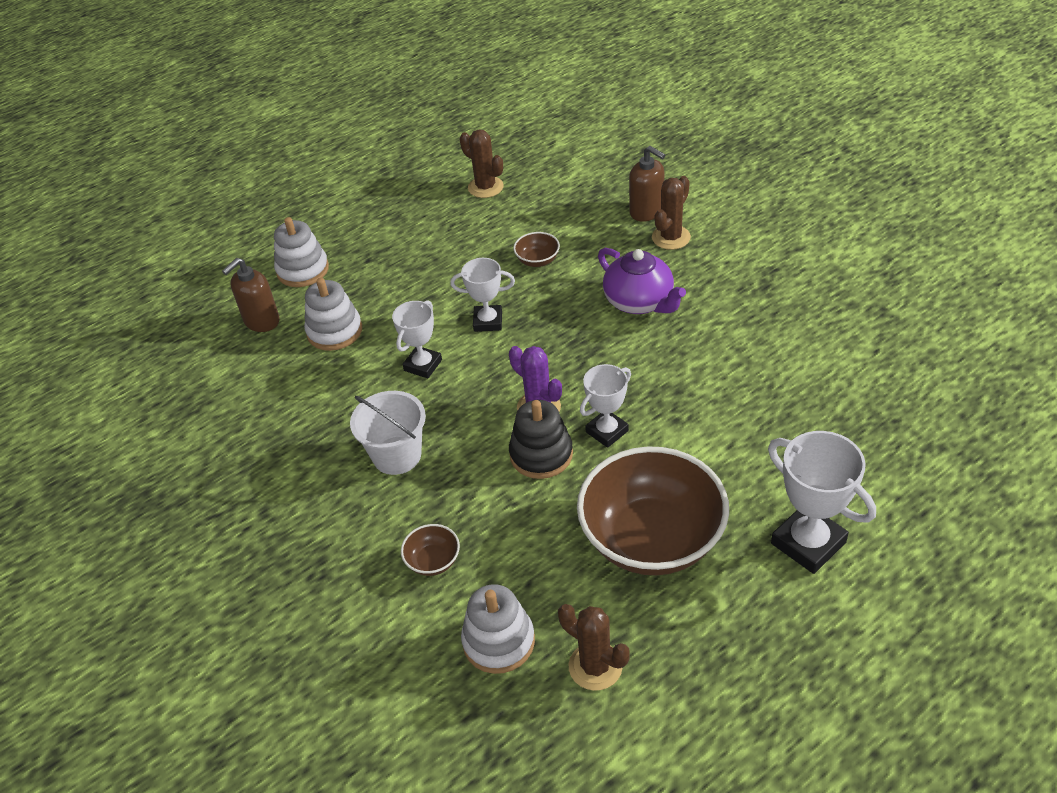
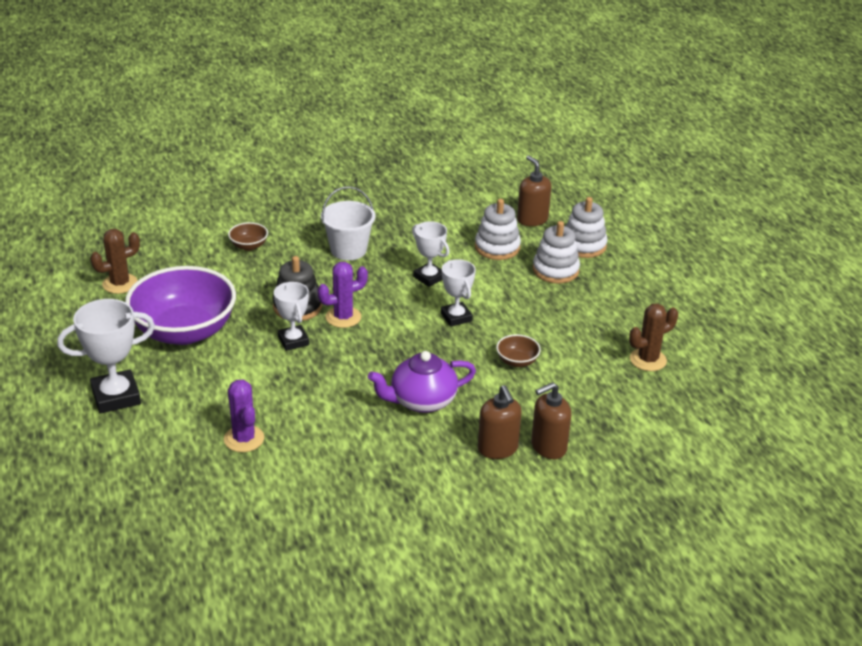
camera: 105 degrees right, 10 degrees down
white trophy [450,258,515,332] -> white trophy turned 45 degrees counterclockwise [441,259,476,327]
white stacking toy [461,584,535,674] -> white stacking toy moved to [533,221,580,284]
brown bowl [577,446,729,576] -> purple bowl [125,266,236,345]
brown cactus [652,176,691,250] -> brown soap dispenser [478,385,521,459]
none -> purple cactus [224,380,264,452]

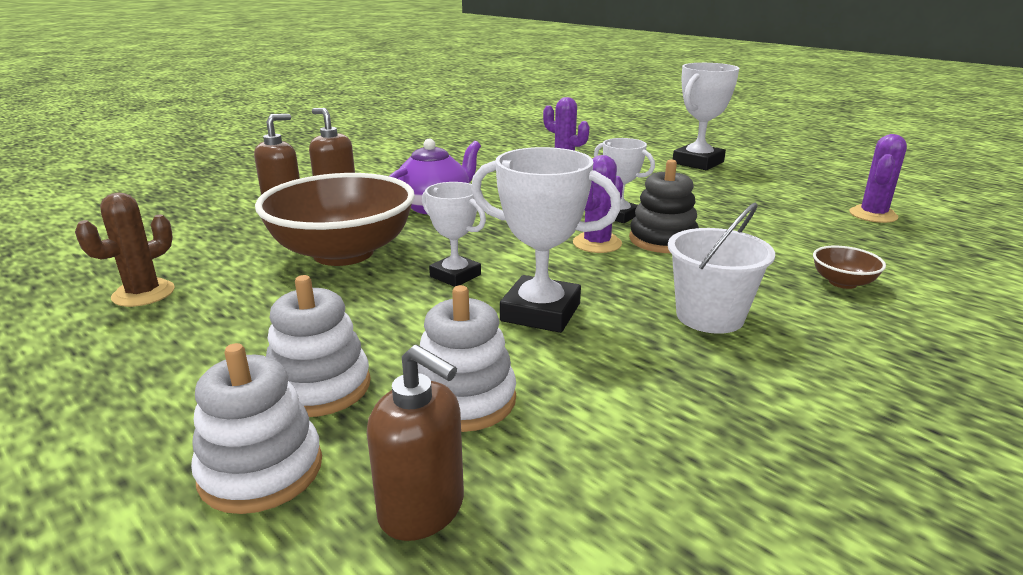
camera: 155 degrees right, 10 degrees down
brown cactus [90,229,140,294] -> purple cactus [849,134,907,223]
purple bowl [125,266,236,345] -> none
white trophy [412,221,449,287] -> white trophy [471,147,621,333], size x1.56
brown bowl [496,334,541,367] -> brown bowl [255,173,415,266], size x2.49

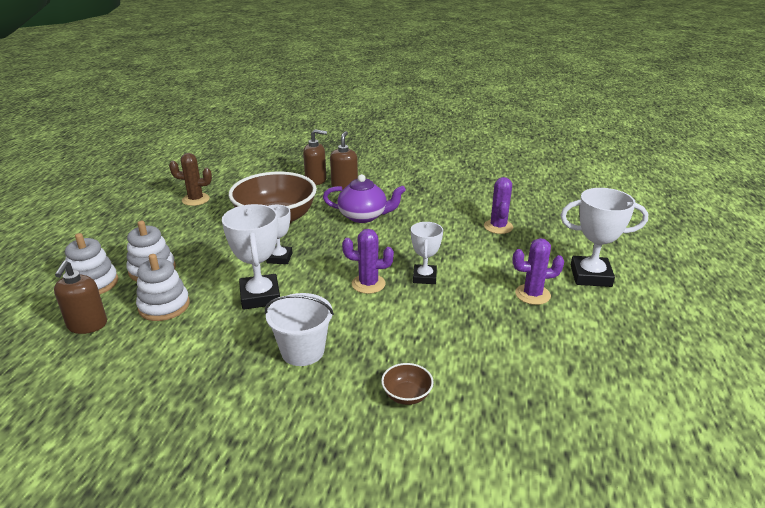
camera: 55 degrees right, 5 degrees up
black stacking toy [629,159,699,253] -> none
purple cactus [849,134,907,223] -> purple cactus moved to [512,238,564,305]

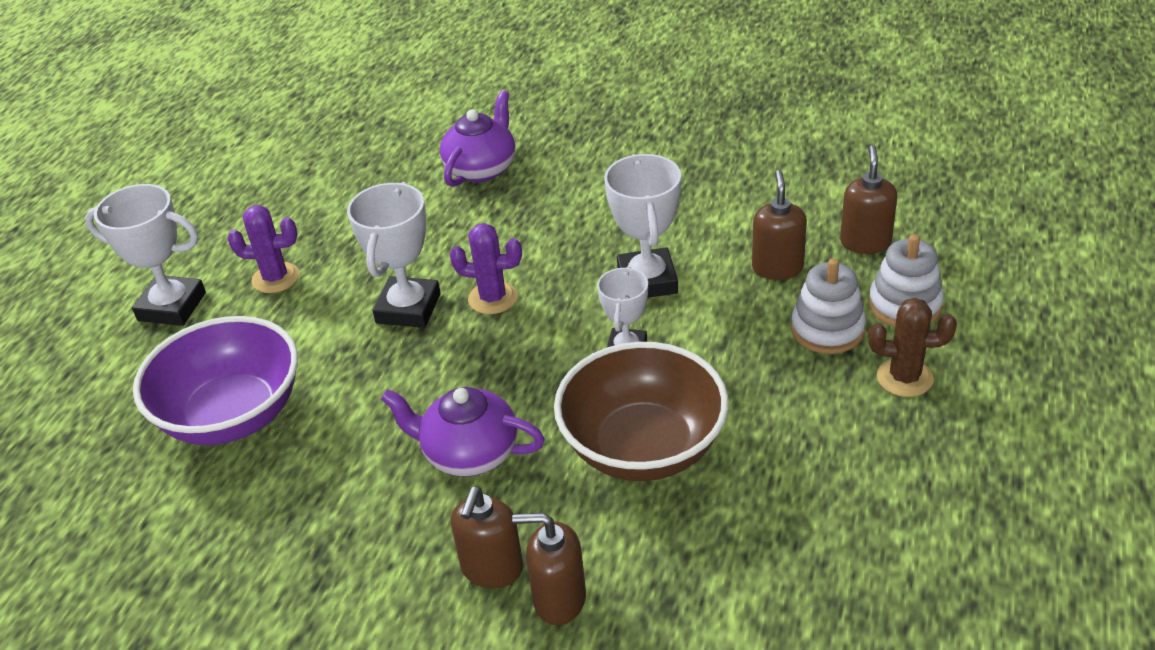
camera: 170 degrees left, 10 degrees up
white stacking toy [136,254,190,321] -> brown soap dispenser [752,170,807,280]
brown cactus [169,153,212,206] -> brown cactus moved to [869,298,957,397]
white bucket [265,293,334,366] -> none
brown bowl [381,363,434,405] -> purple teapot [440,90,516,187]
white trophy [411,222,443,284] -> white trophy [347,182,441,328], size x1.56
purple cactus [484,177,513,234] -> purple bowl [133,316,298,445]

